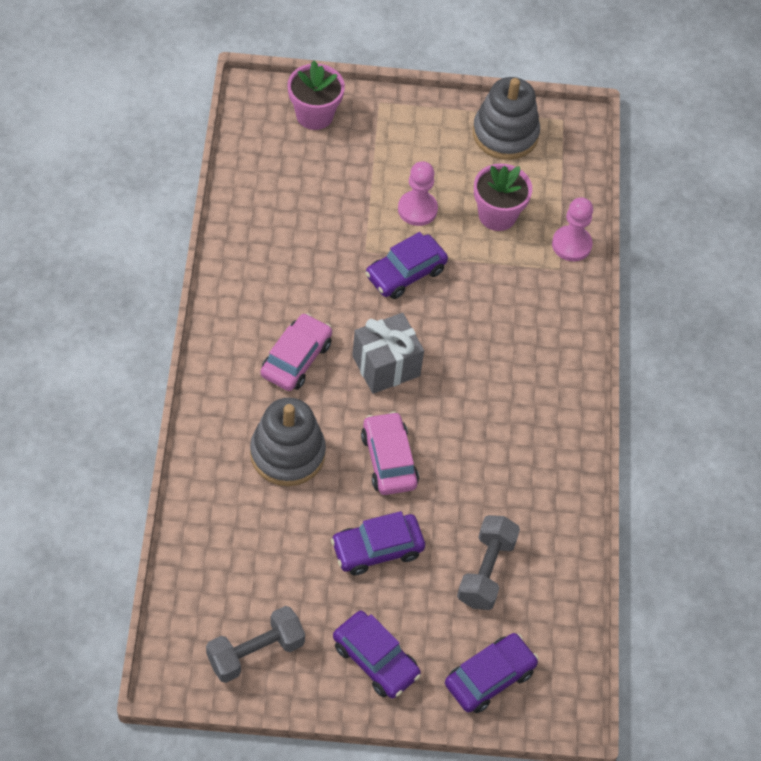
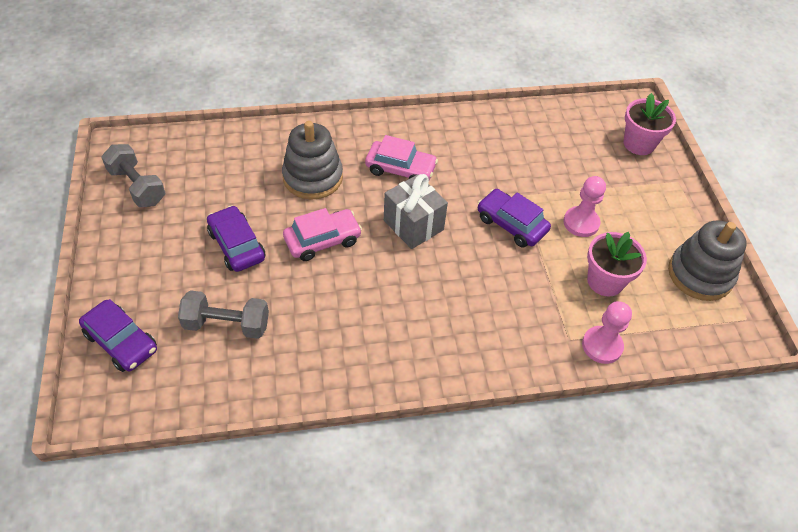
camera: 80 degrees right, 5 degrees down
purple car [333,611,421,698] -> none

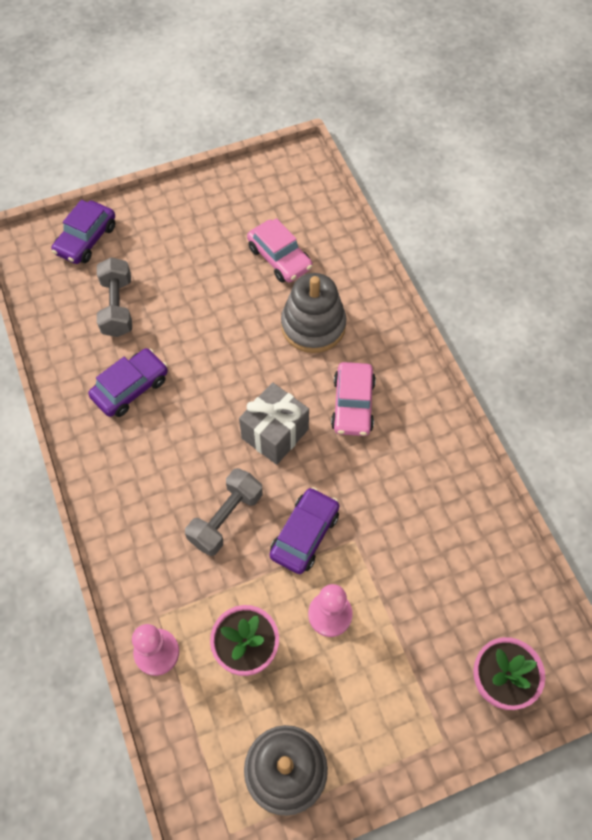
camera: 80 degrees right, 10 degrees up
grey dumbbell [101,144,165,207] -> grey dumbbell moved to [185,468,263,556]
purple car [207,205,265,272] -> purple car moved to [88,348,168,417]
pink car [283,208,362,261] -> pink car moved to [247,218,312,282]

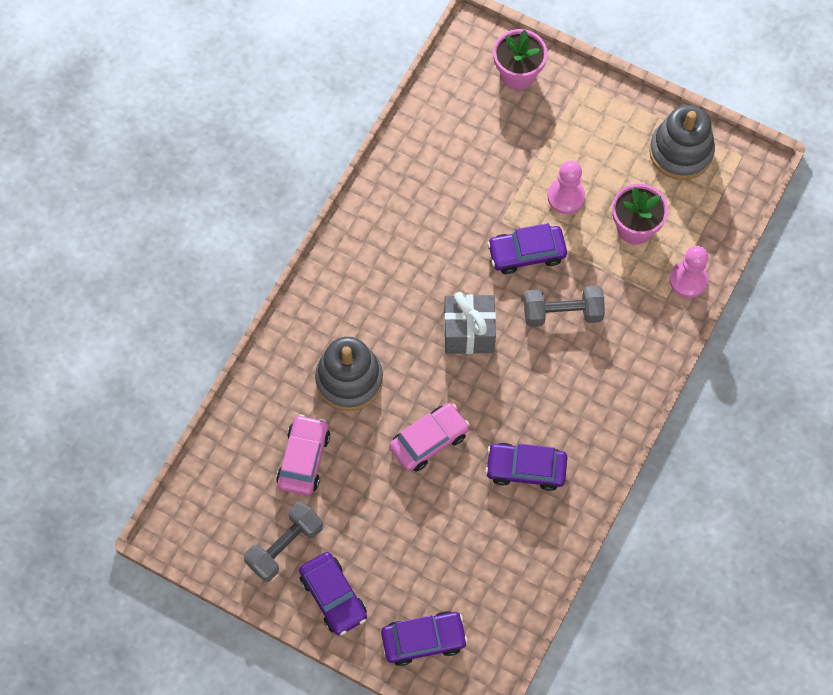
camera: 130 degrees left, 5 degrees up
grey dumbbell [97,257,132,337] -> grey dumbbell moved to [244,501,323,582]
pink car [331,362,376,436] -> pink car moved to [389,403,470,472]
none -> purple car [299,552,367,635]

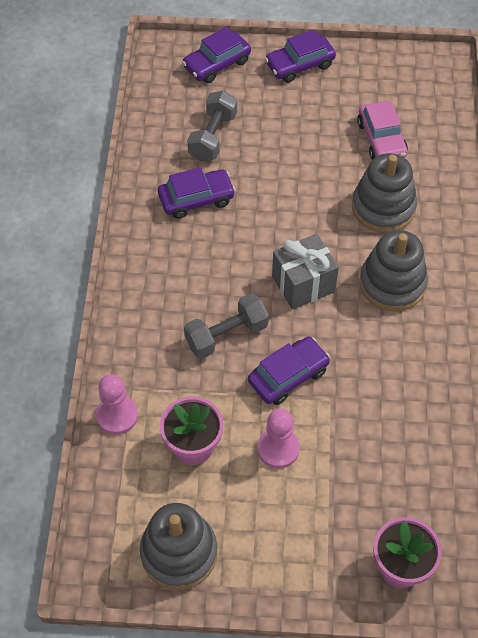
camera: 155 degrees right, 10 degrees down
grey dumbbell [244,501,323,582] -> grey dumbbell moved to [187,90,237,161]
purple car [299,552,367,635] -> purple car turned 60 degrees counterclockwise [265,30,336,83]
pink car [389,403,470,472] -> none
none -> grey stacking toy [359,230,428,312]

